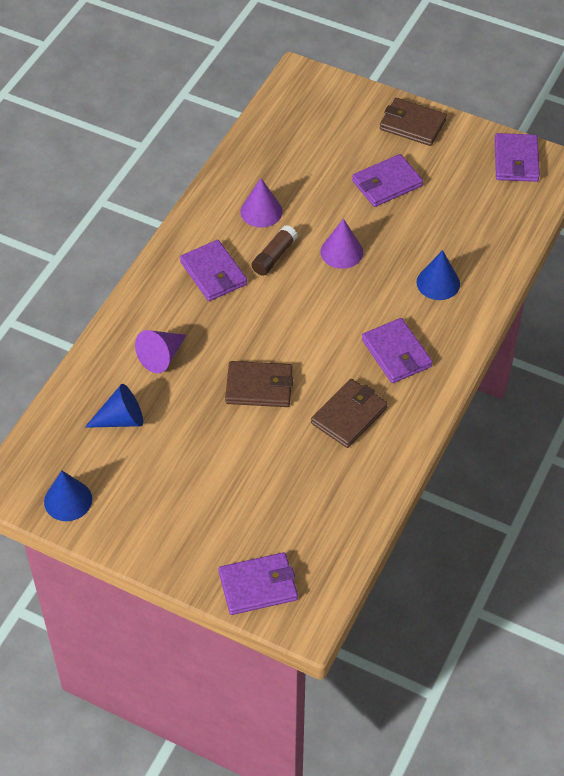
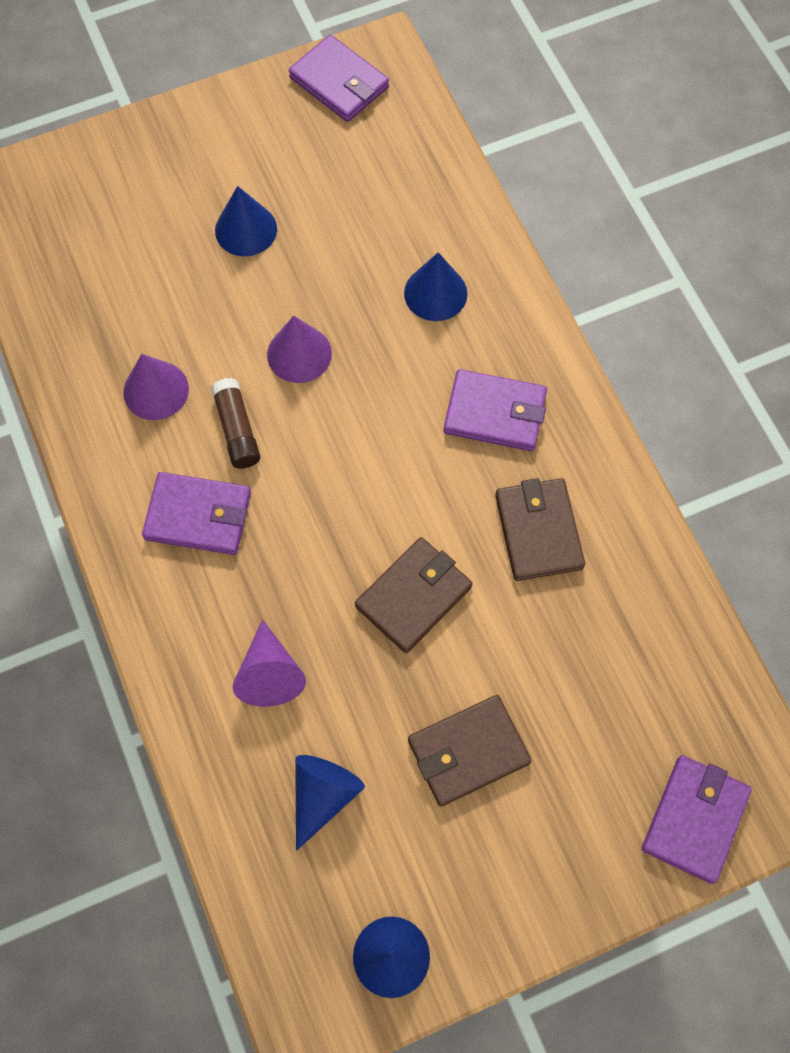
camera: 50 degrees left, 15 degrees up
purple wallet [352,154,423,207] -> blue cone [215,186,277,257]
brown wallet [380,98,447,146] -> brown wallet moved to [408,695,532,807]

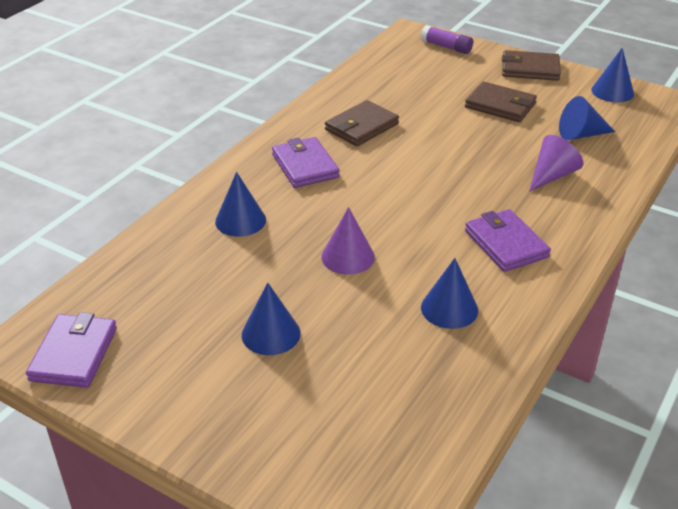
camera: 125 degrees left, 30 degrees down
purple cone [123,354,189,420] -> blue cone [421,258,478,329]
brown glue stick [211,378,260,469] -> none
brown wallet [355,537,472,653] -> brown wallet moved to [502,50,561,81]
purple wallet [642,755,752,884] -> purple glue stick [421,25,473,54]

